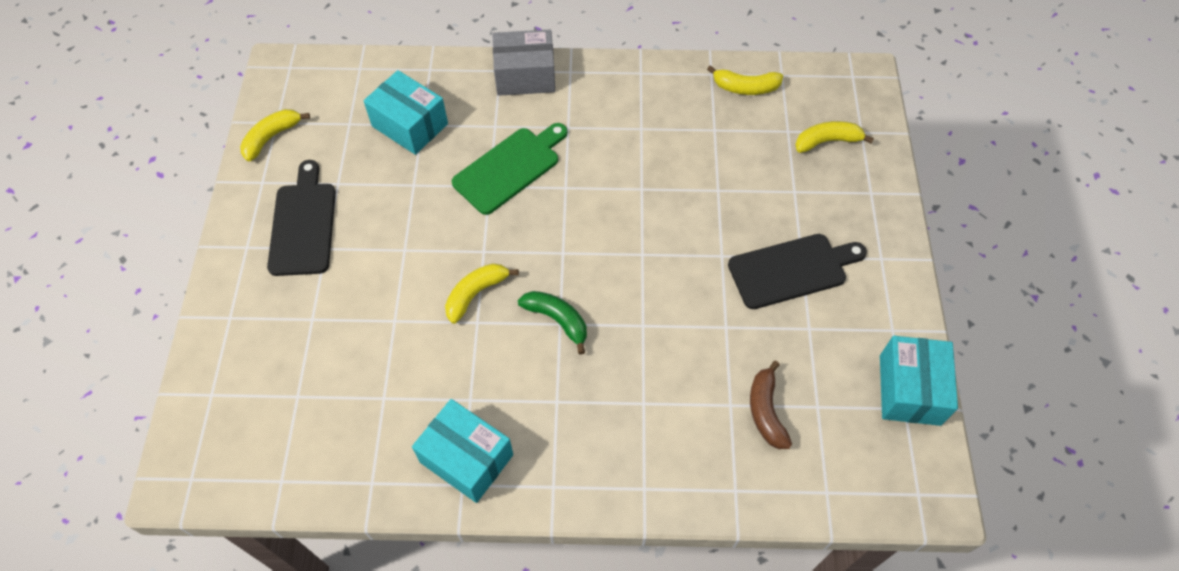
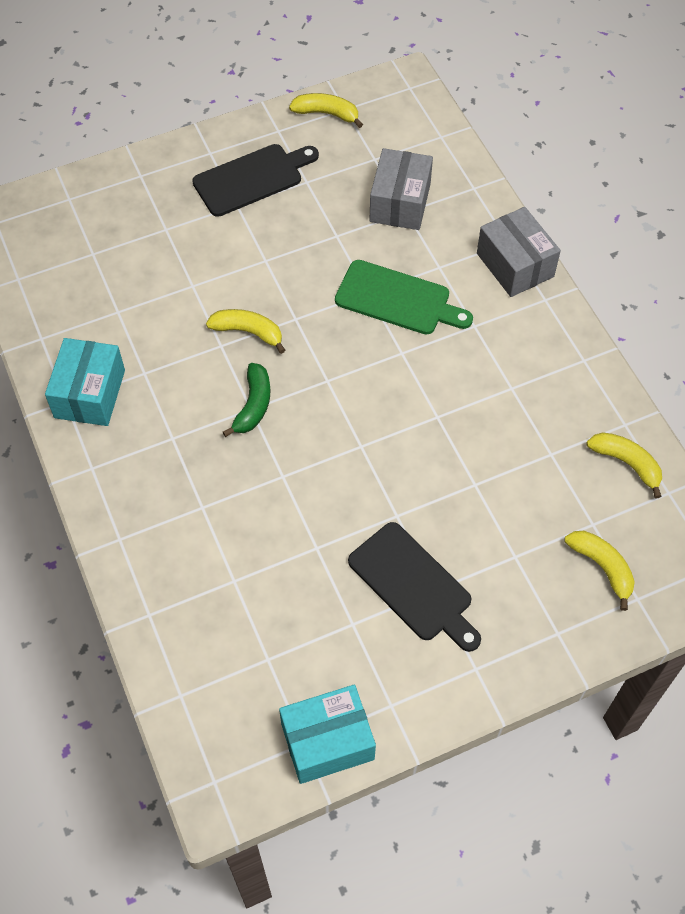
camera: 65 degrees right, 0 degrees up
turquoise box [364,70,448,155] -> grey box [369,148,433,230]
yellow banana [707,65,783,95] -> yellow banana turned 150 degrees clockwise [587,432,662,499]
brown banana [750,361,792,449] -> none

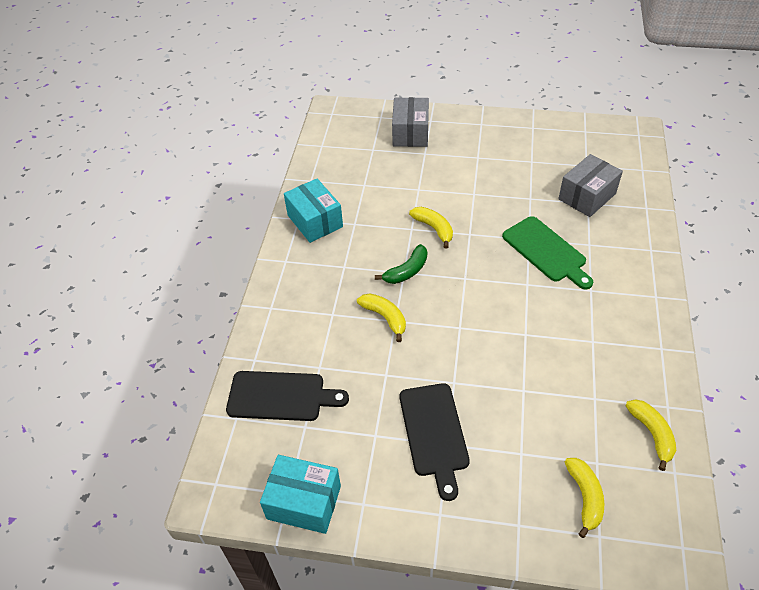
camera: 35 degrees right, 10 degrees down
turquoise box [45,338,125,426] -> turquoise box turned 75 degrees counterclockwise [284,179,343,243]
black cutting board [192,144,319,217] -> black cutting board moved to [226,371,349,421]
yellow banana [289,93,363,128] -> yellow banana moved to [357,293,406,342]
grey box [477,207,561,297] -> grey box moved to [392,97,429,147]

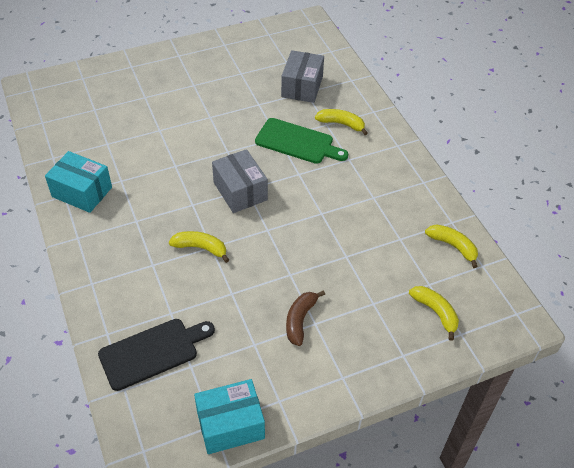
camera: 35 degrees left, 0 degrees up
green banana [375,244,427,284] -> none
grey box [392,97,429,147] -> grey box moved to [212,149,268,213]
black cutting board [400,383,470,501] -> brown banana [286,290,325,346]
yellow banana [409,207,453,249] -> yellow banana moved to [315,109,368,135]

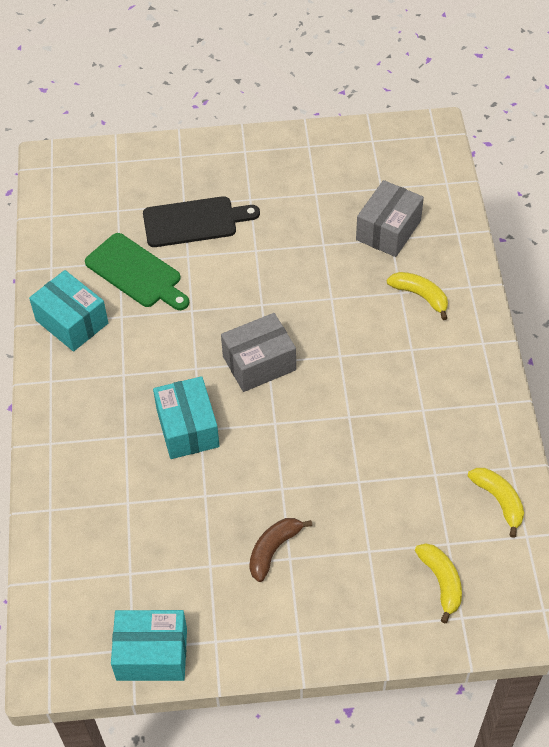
camera: 20 degrees right, 5 degrees up
black cutting board [98,319,215,391] -> black cutting board moved to [143,196,260,247]
yellow banana [169,231,229,263] -> turquoise box [153,376,219,459]
grey box [212,149,268,213] -> grey box turned 75 degrees clockwise [221,313,296,392]
green cutting board [255,118,348,164] -> green cutting board moved to [85,233,189,310]

